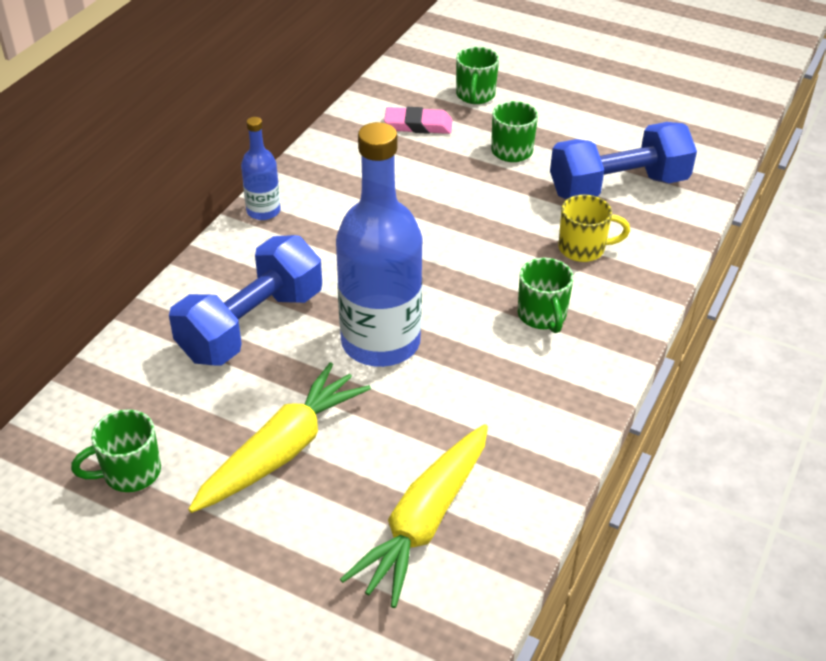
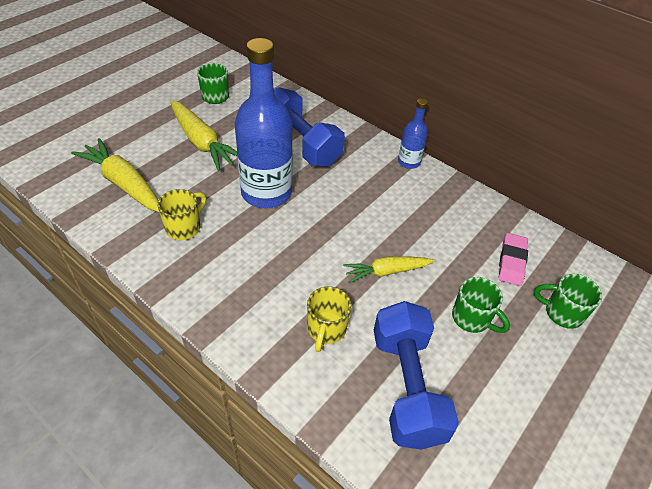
camera: 100 degrees right, 5 degrees up
green mug [518,258,574,333] -> none
none -> yellow mug [158,189,206,240]
none -> yellow carrot [343,256,434,283]

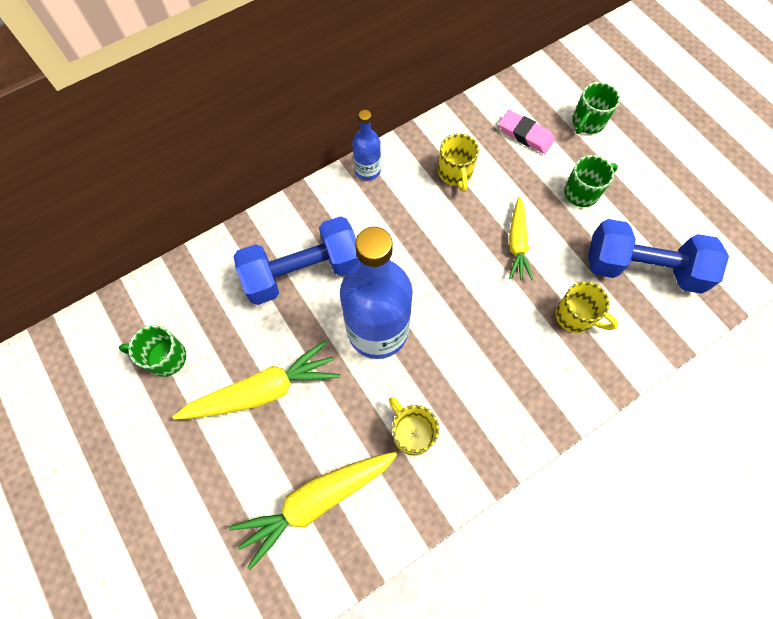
camera: 70 degrees left, 20 degrees up
none -> yellow mug [438,133,479,192]

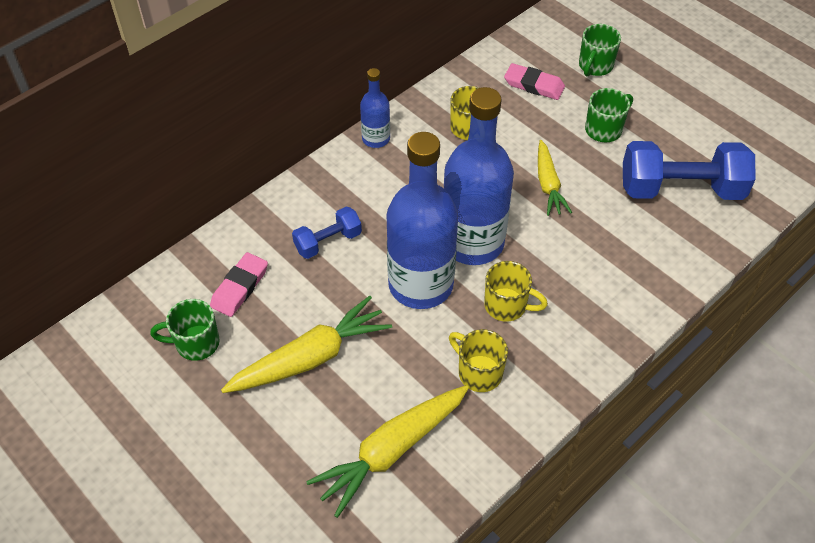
camera: 10 degrees left, 15 degrees down
blue dumbbell [233,216,360,305] -> blue dumbbell [292,207,362,259], size x0.53
yellow mug [556,281,618,333] -> yellow mug moved to [484,261,548,322]
none -> pink eraser [210,252,268,317]
none -> blue bottle [444,87,514,265]

